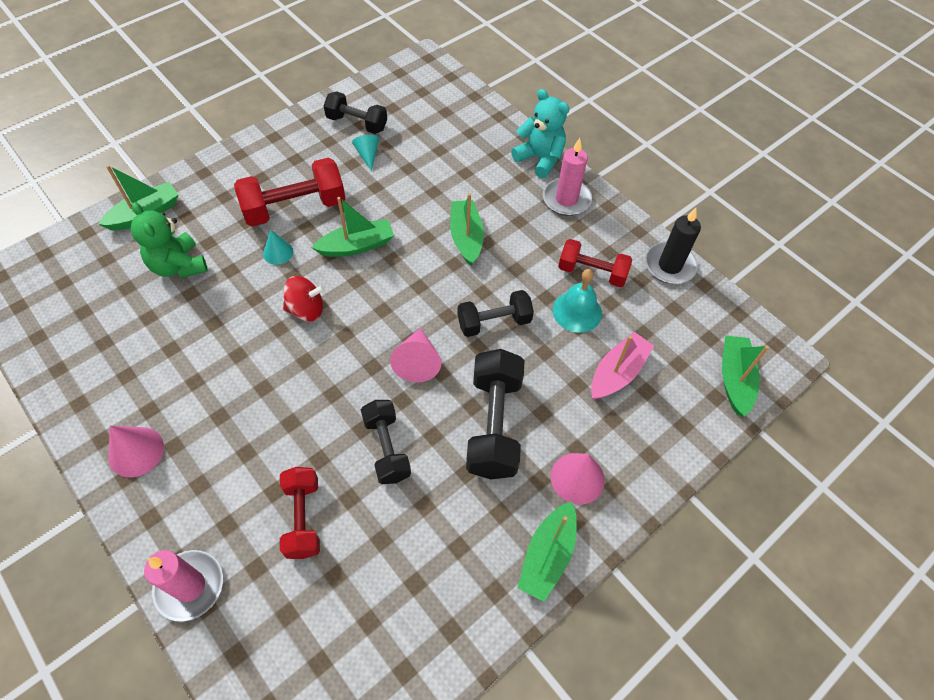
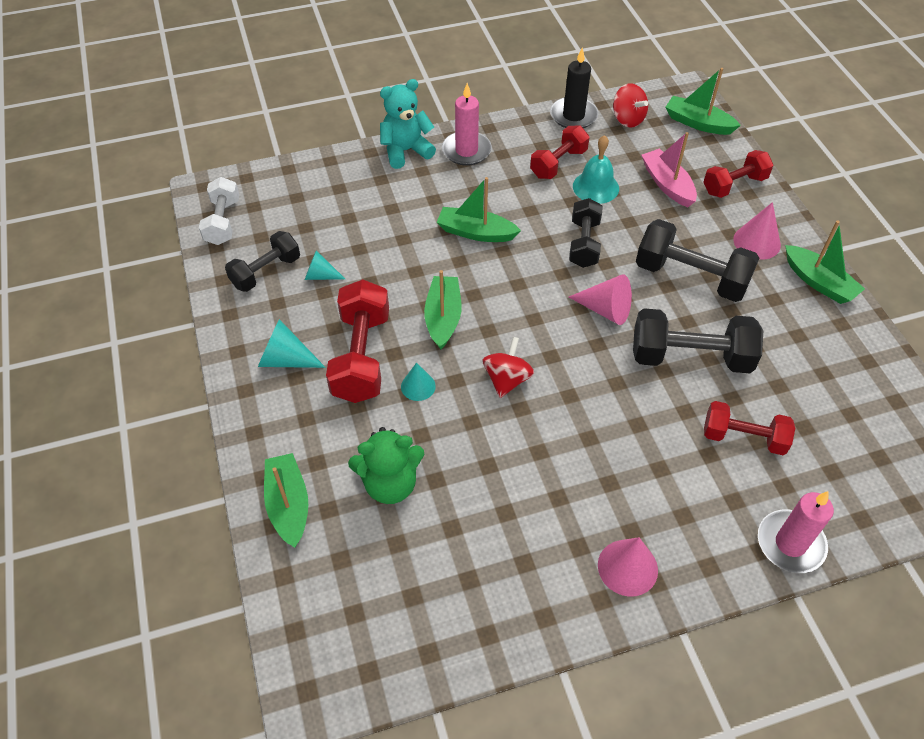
camera: 65 degrees left, 5 degrees down
black dumbbell [361,400,411,484] -> black dumbbell [633,308,763,373], size x1.54
none -> white dumbbell [199,177,239,245]
none -> turquoise cone [258,319,325,368]
none -> red spinning top [613,83,648,127]
none -> red dumbbell [703,150,773,198]

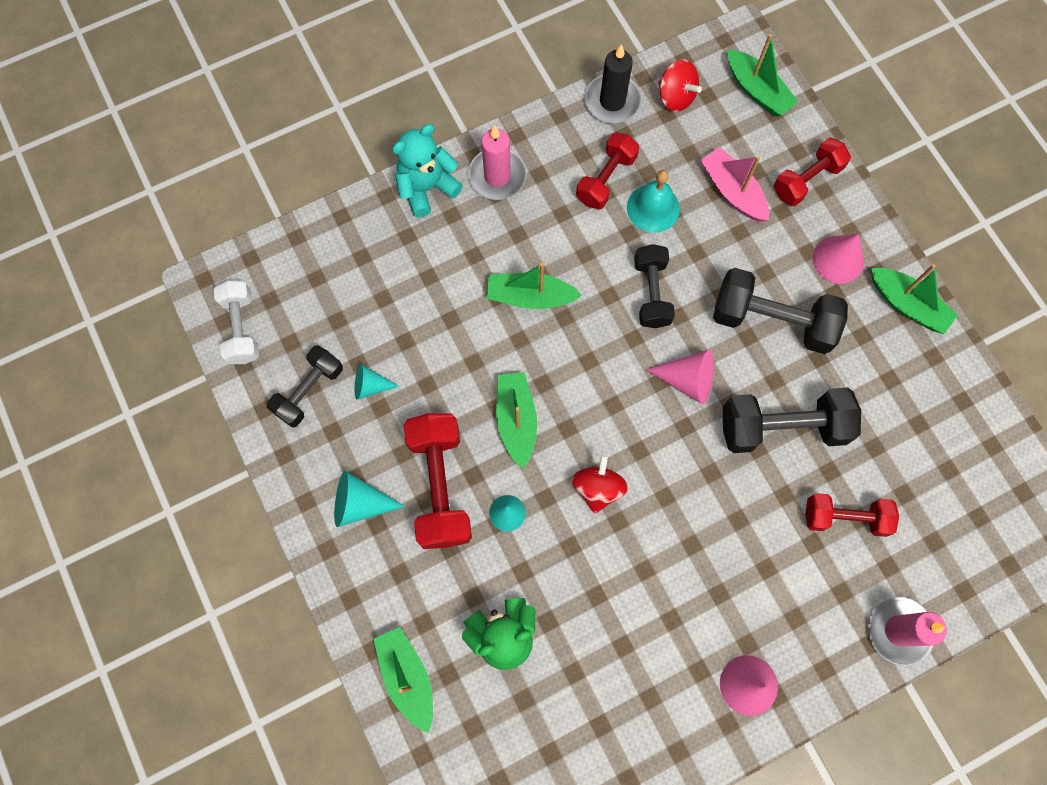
camera: 10 degrees left, 20 degrees up
green boat [665,68,741,135] -> green boat turned 150 degrees counterclockwise [728,34,798,116]

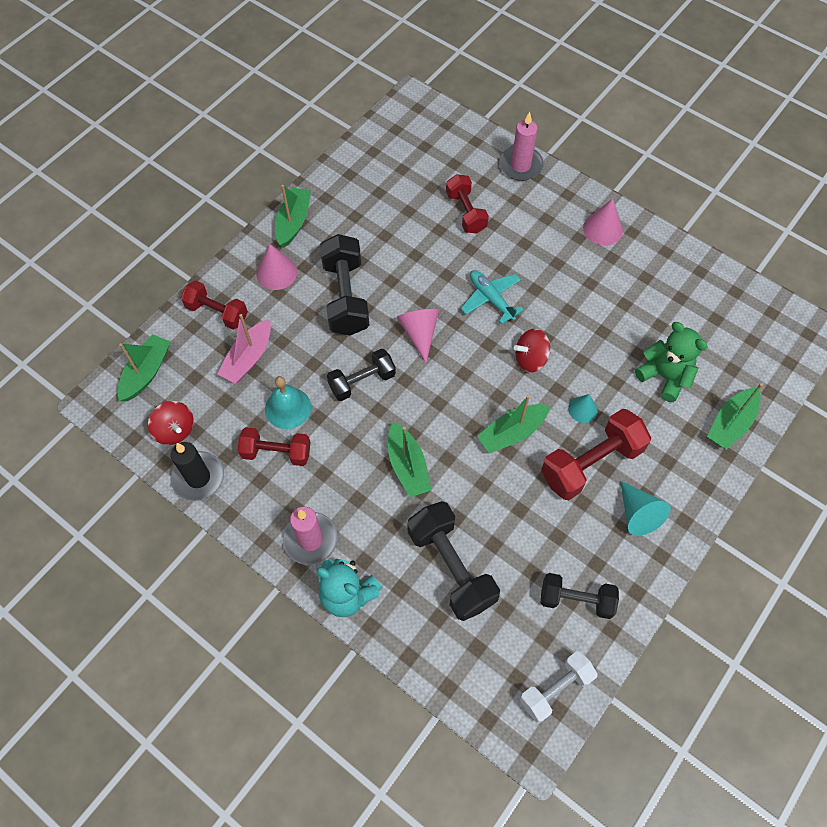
camera: 115 degrees left, 10 degrees down
turquoise cone [355,364,399,399] -> none
red spinning top [658,59,702,112] -> red spinning top turned 120 degrees clockwise [148,401,194,445]
black dumbbell [723,387,861,453] -> black dumbbell moved to [408,501,500,621]
none -> turquoise plane [461,270,524,324]

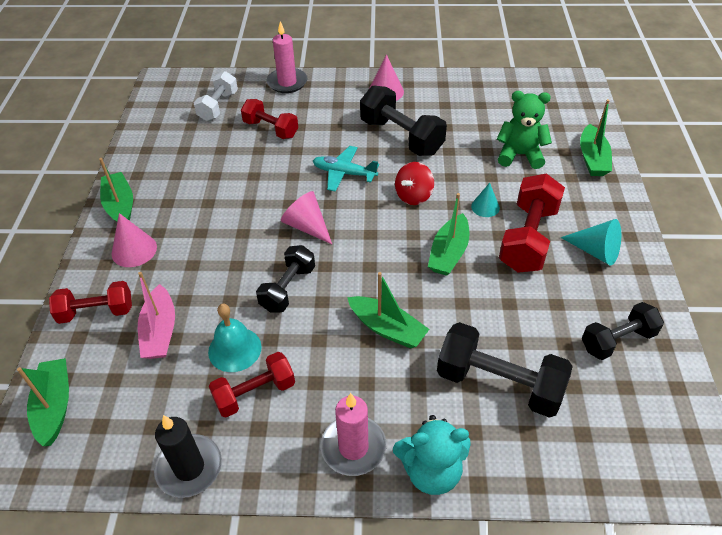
camera: 35 degrees left, 15 degrees down
red spinning top [148,401,194,445] -> none
black dumbbell [320,234,370,336] -> black dumbbell moved to [360,85,447,156]
white dumbbell [520,651,598,723] -> white dumbbell moved to [194,71,238,121]

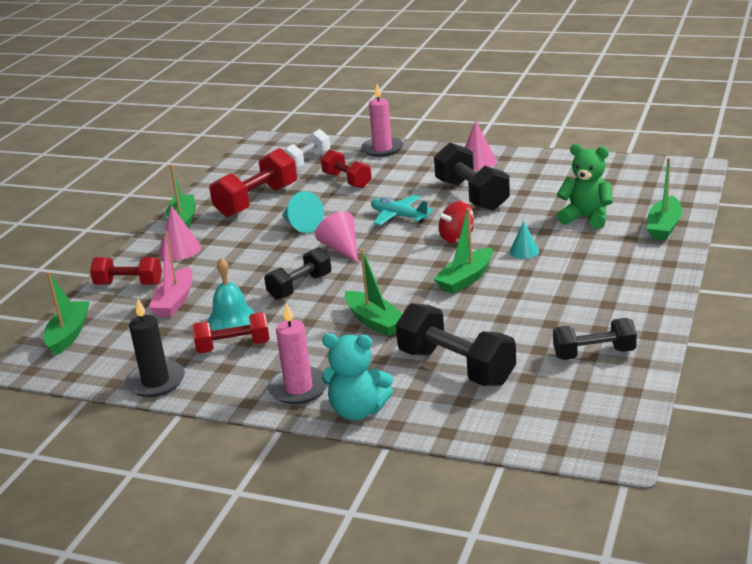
camera: 20 degrees right, 20 degrees down
red dumbbell [499,173,565,273] -> red dumbbell moved to [209,148,297,217]
turquoise cone [561,219,621,266] -> turquoise cone moved to [282,191,324,233]

